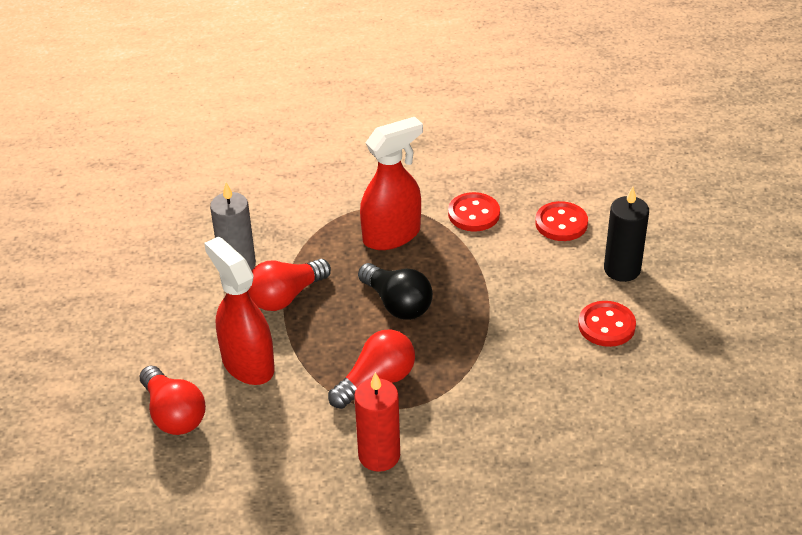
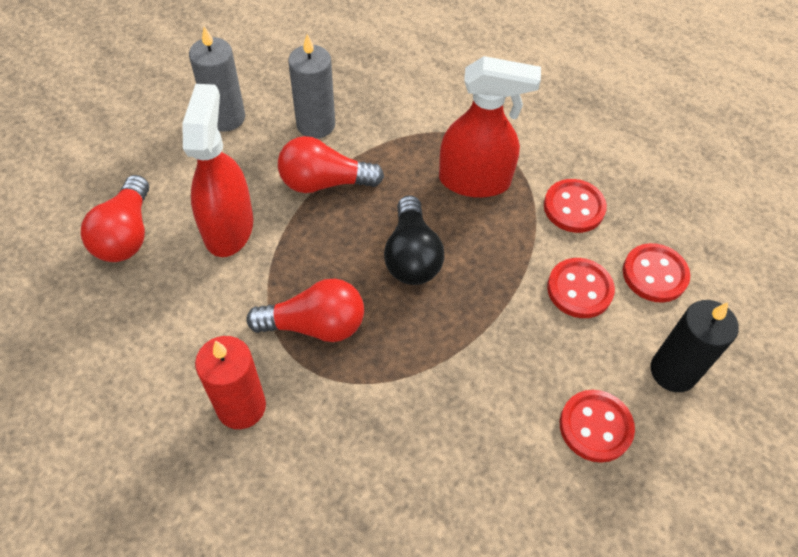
camera: 35 degrees right, 15 degrees up
none -> grey candle [189,26,245,132]
none -> red button [547,258,615,318]

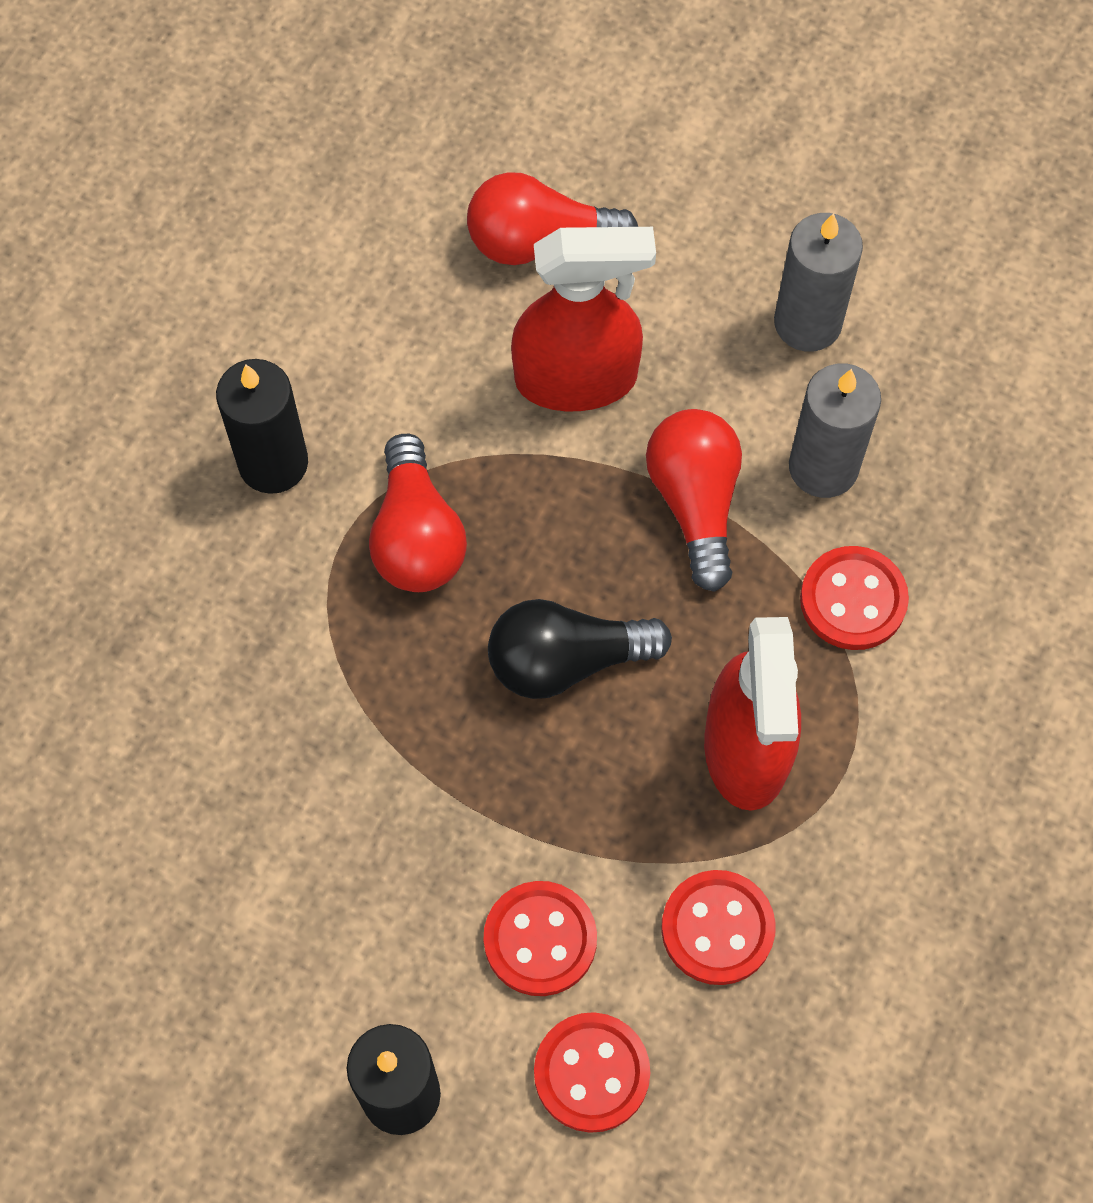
camera: 85 degrees right, 10 degrees up
red candle [195,336,266,429] -> black candle [216,359,308,494]
red button [560,390,635,463] -> red button moved to [800,546,909,650]

